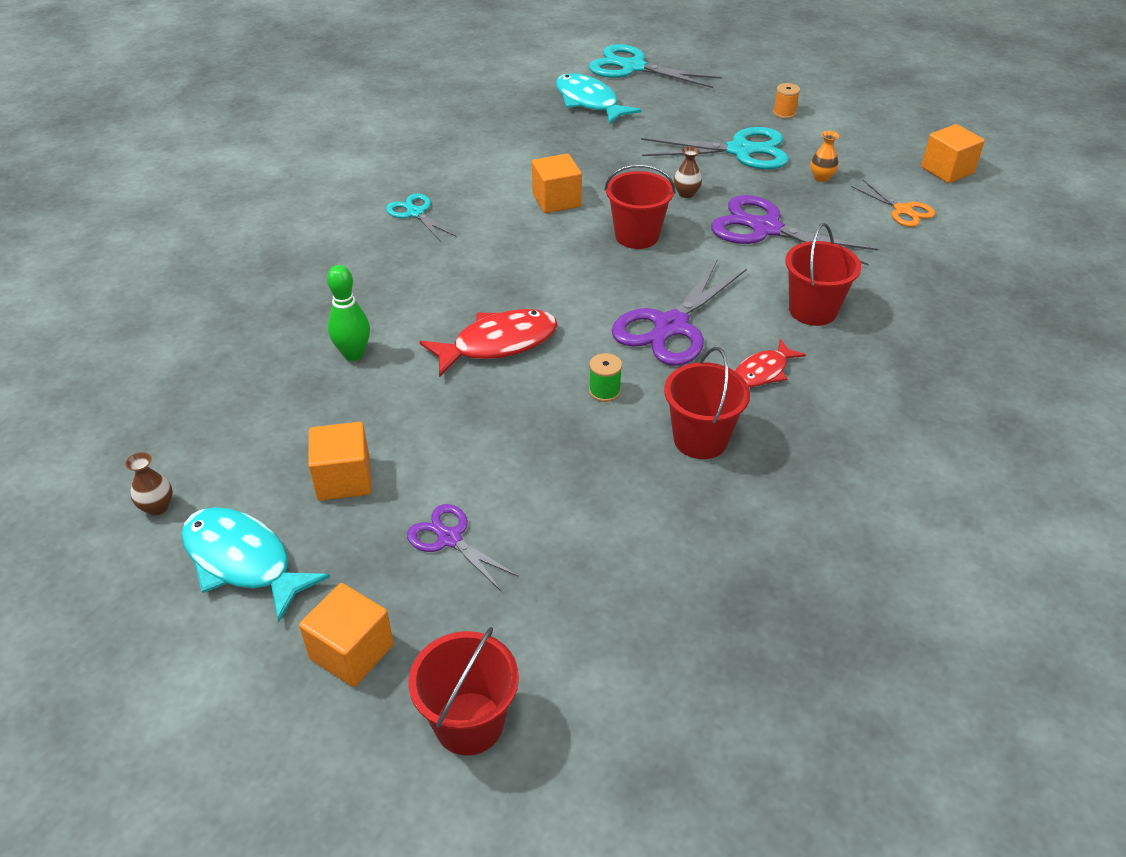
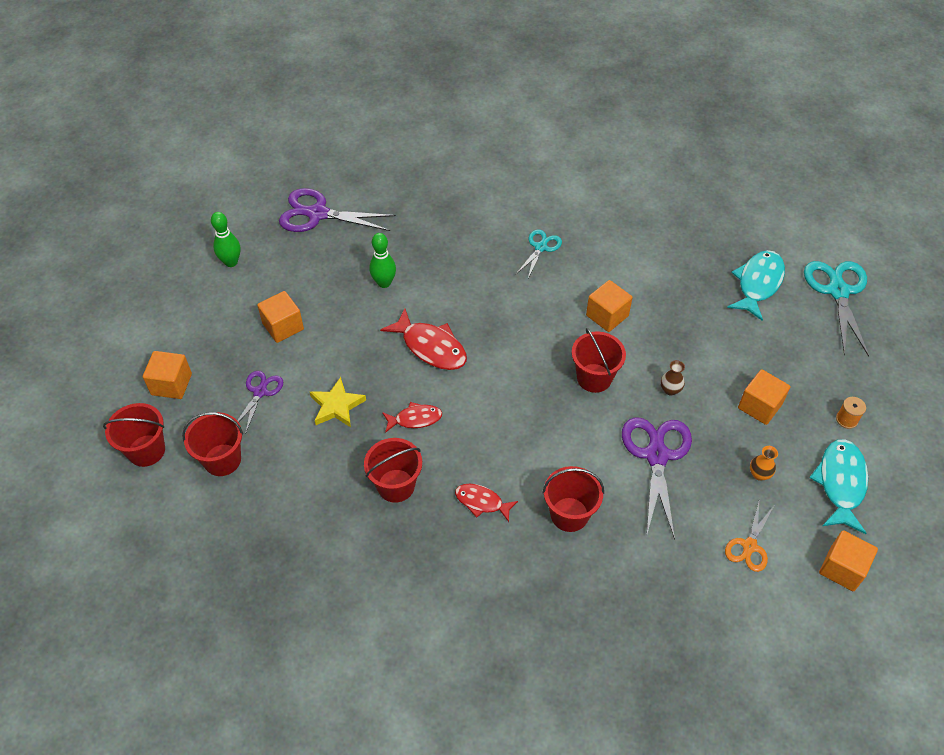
camera: 65 degrees right, 10 degrees up
brown vase [125,452,173,515] -> green bowling pin [211,212,241,267]
turquoise fish [181,507,330,623] -> turquoise fish moved to [809,439,868,534]
green spool [589,353,622,402] -> red fish [382,402,442,433]
purple scissors [612,260,747,366] -> purple scissors moved to [279,188,396,232]
turquoise scissors [641,127,789,169] -> orange cube [738,369,790,425]
none -> red bucket [182,412,243,476]
none -> yellow star [310,377,366,427]

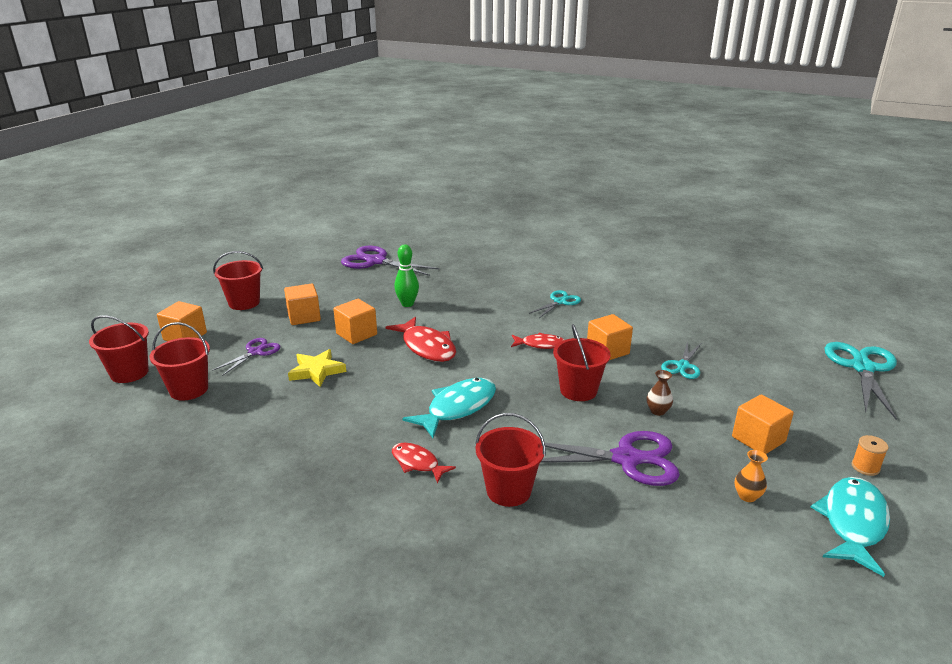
camera: 15 degrees right, 25 degrees down
green bowling pin [211,212,241,267] -> none
red bucket [364,438,422,503] -> red bucket moved to [213,251,263,310]
red fish [382,402,442,433] -> red fish moved to [511,333,565,349]
purple scissors [622,417,692,540] -> purple scissors turned 75 degrees clockwise [540,431,680,486]
orange scissors [725,502,774,572] -> none
turquoise fish [727,250,785,321] -> turquoise fish moved to [402,378,496,438]
orange cube [819,530,878,591] -> orange cube moved to [333,299,377,344]
none -> turquoise scissors [661,341,701,379]

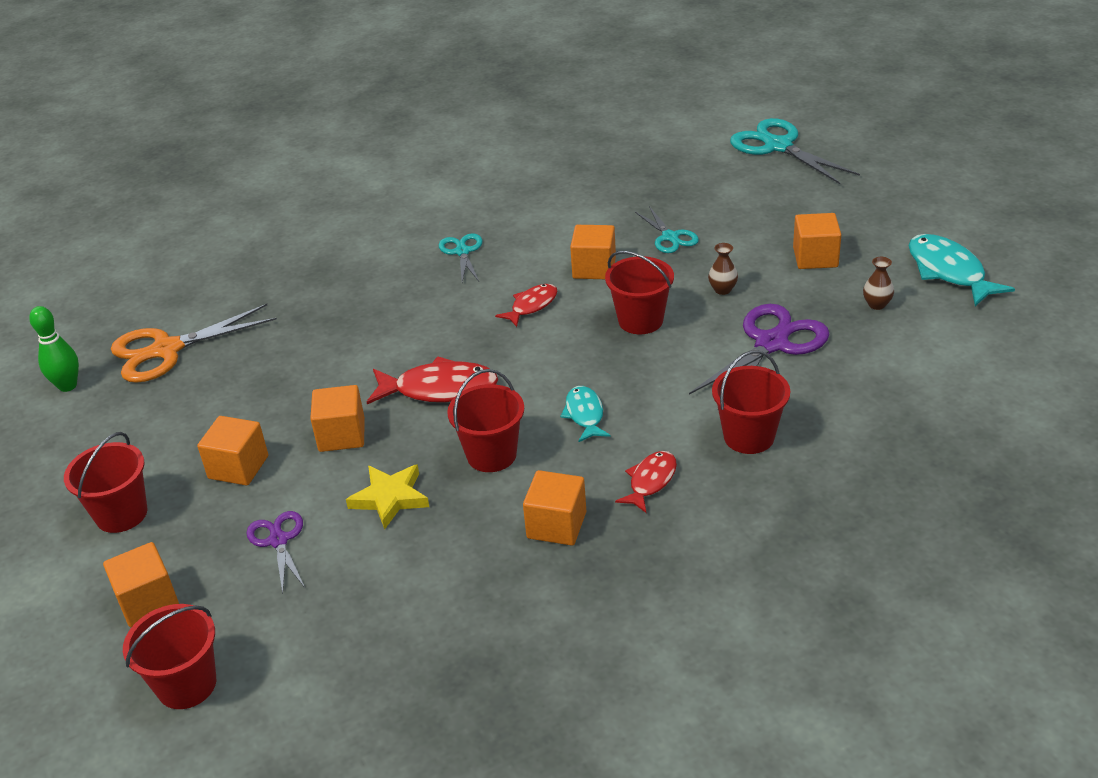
camera: 50 degrees left, 10 degrees up
red bucket [150,322,210,401] -> red bucket moved to [447,369,524,472]
purple scissors [341,246,440,276] -> orange scissors [111,304,277,383]
red fish [392,443,456,483] -> red fish turned 135 degrees clockwise [615,451,677,513]
green bowling pin [394,245,419,307] -> green bowling pin moved to [29,306,79,392]
turquoise fish [402,378,496,438] -> turquoise fish [560,386,611,442], size x0.60
orange vase [735,450,768,502] -> brown vase [863,257,894,310]
orange spool [852,435,889,476] -> none
none -> orange cube [523,470,586,546]

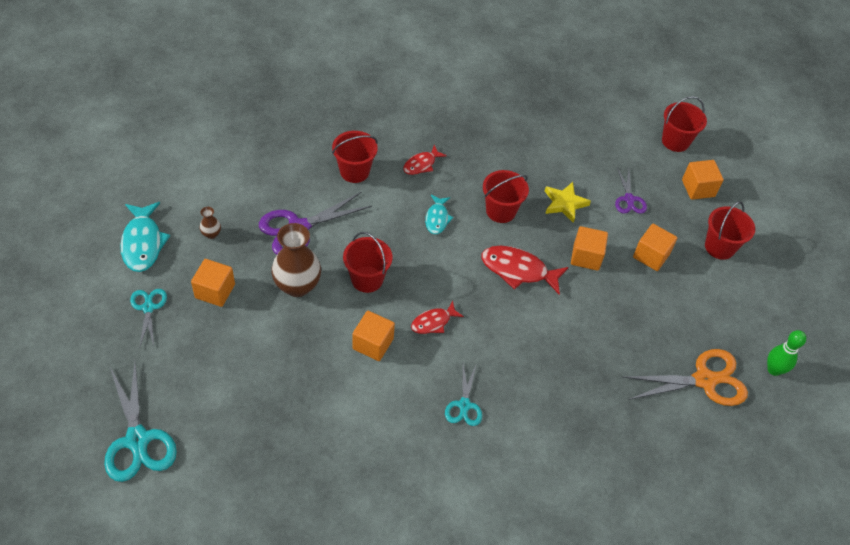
camera: 170 degrees left, 15 degrees up
orange cube [523,470,586,546] -> none
turquoise scissors [635,206,699,253] -> turquoise scissors moved to [130,289,167,348]
brown vase [708,243,738,295] -> brown vase [271,223,321,297], size x2.24

